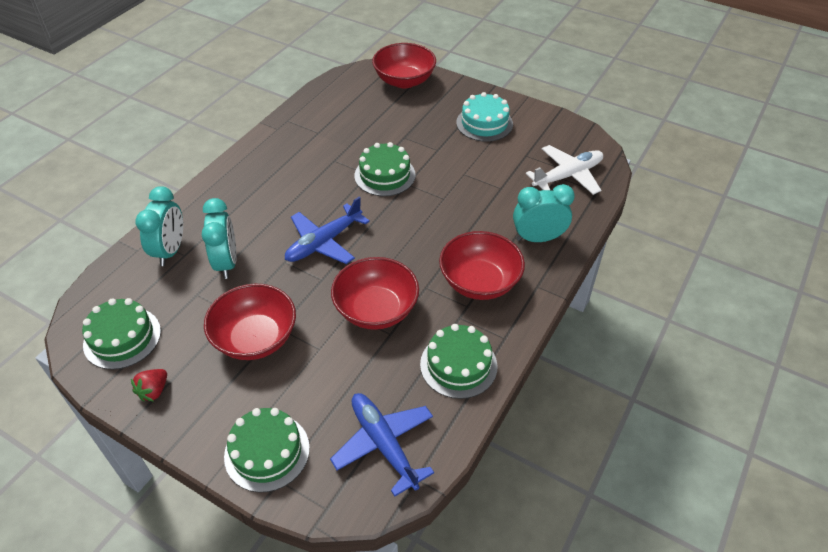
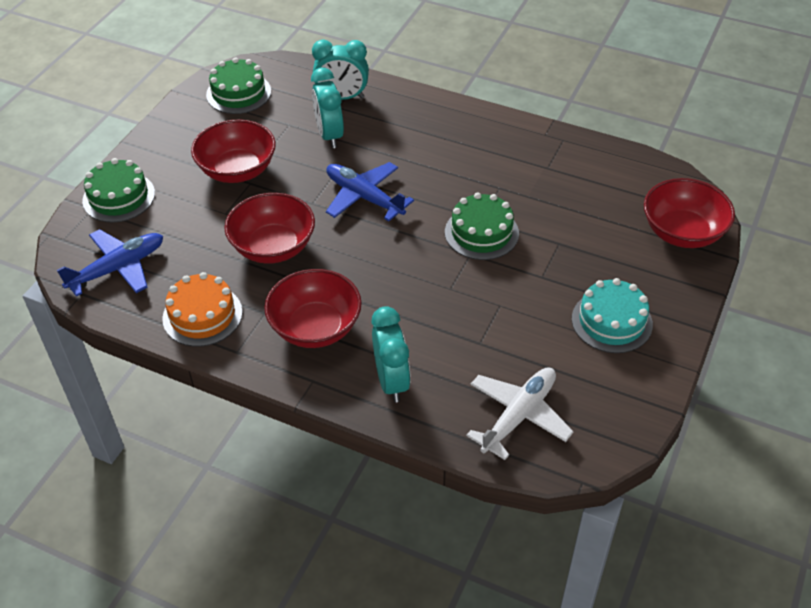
camera: 85 degrees right, 0 degrees up
red strawberry [131,369,167,401] -> none
turquoise clock [202,198,237,279] -> turquoise clock turned 90 degrees clockwise [311,68,344,148]
green cake [420,324,497,399] -> orange cake [162,272,243,347]
white plane [526,145,603,195] -> white plane turned 105 degrees counterclockwise [466,367,574,460]

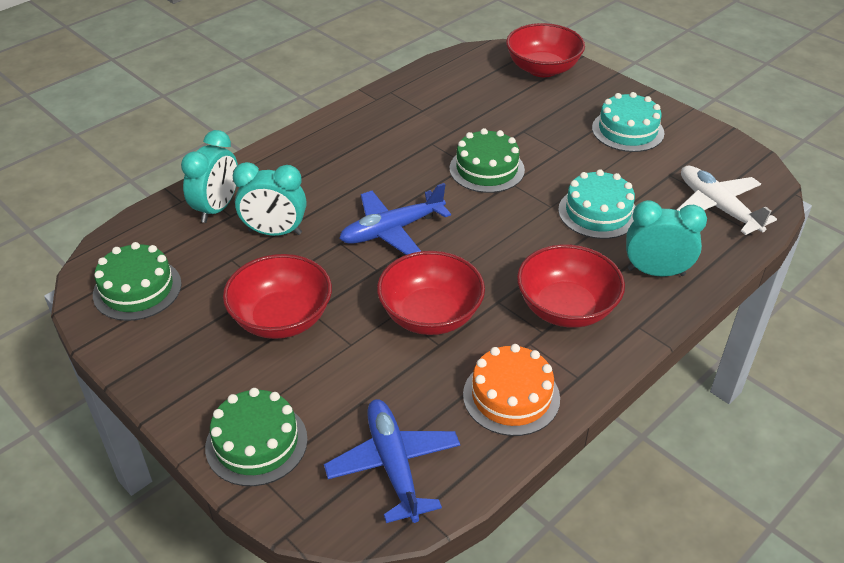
camera: 70 degrees left, 5 degrees down
none -> turquoise cake [558,169,636,239]

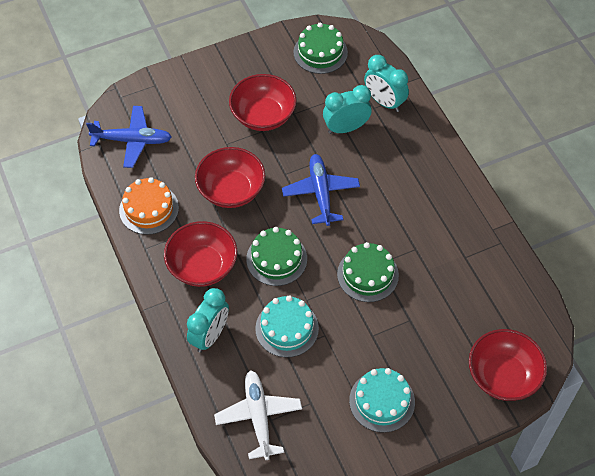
camera: 110 degrees right, 15 degrees up
green cake [205,388,308,486] -> green cake moved to [246,227,307,286]
turquoise clock [233,162,306,236] -> turquoise clock turned 45 degrees clockwise [323,85,372,134]
white plane [677,165,777,235] -> white plane turned 90 degrees counterclockwise [214,370,302,460]

